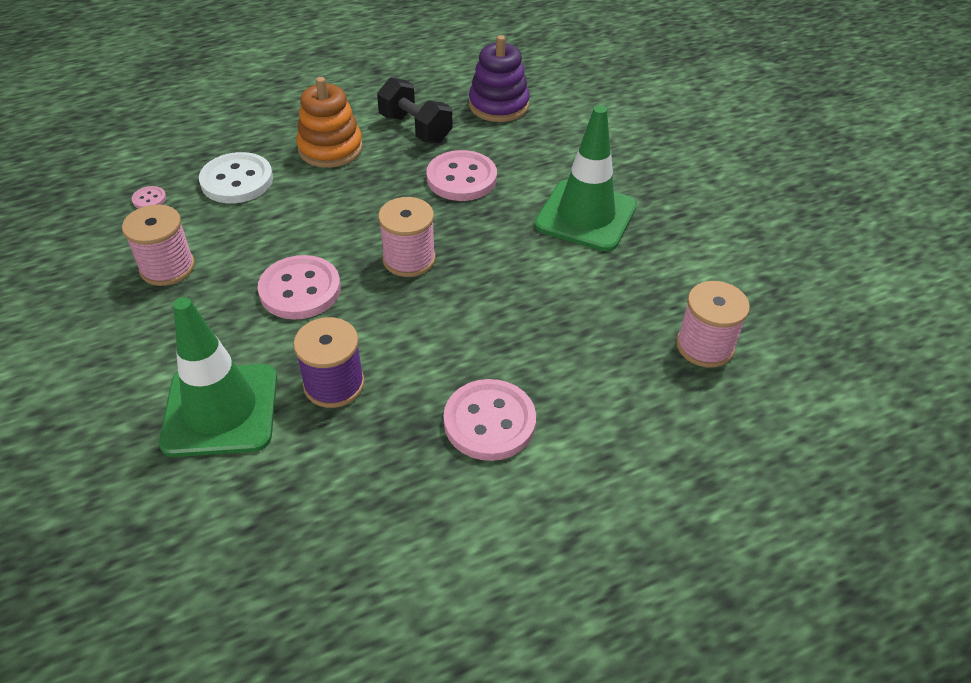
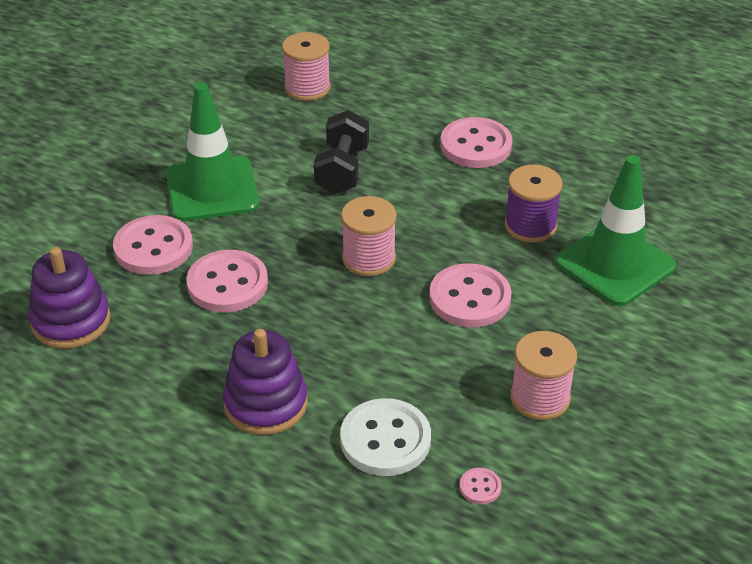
camera: 125 degrees left, 5 degrees down
orange stacking toy [296,77,363,168] -> purple stacking toy [223,329,307,435]
black dumbbell [377,77,453,143] -> black dumbbell moved to [314,110,369,194]
none -> pink button [113,215,193,275]

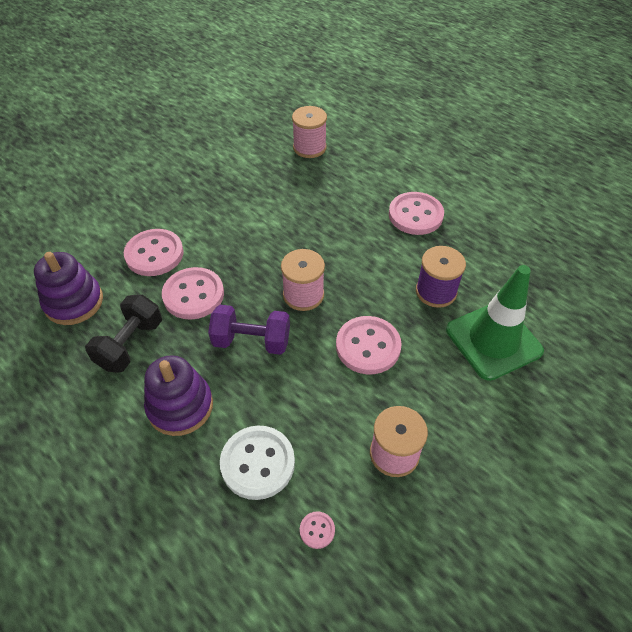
camera: 15 degrees right, 10 degrees up
green traffic cone [166,82,259,221] -> none
black dumbbell [314,110,369,194] -> black dumbbell moved to [85,295,162,373]
none -> purple dumbbell [208,305,290,355]

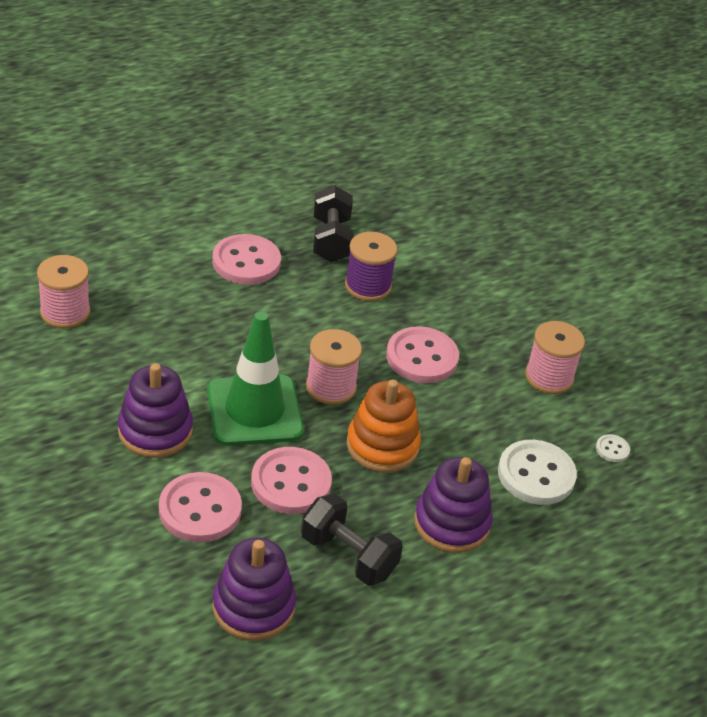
camera: 80 degrees left, 10 degrees down
purple dumbbell [208,305,290,355] -> orange stacking toy [347,380,421,473]
pink button [300,511,335,549] -> white button [596,434,630,462]
green traffic cone [446,265,544,381] -> green traffic cone moved to [207,311,304,446]
none -> purple stacking toy [118,363,193,458]
none -> black dumbbell [313,186,353,262]

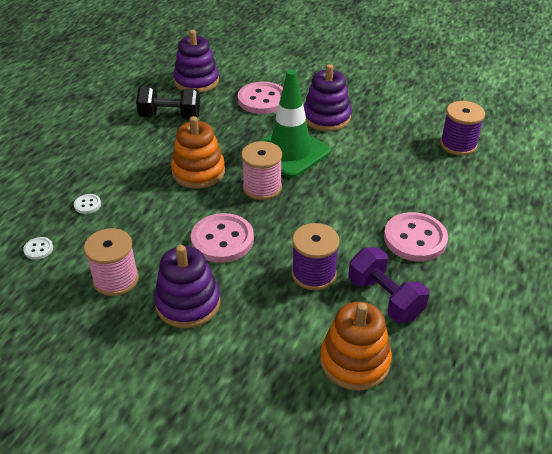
camera: 150 degrees right, 0 degrees up
pink spool [37,255,90,328] -> purple spool [440,101,485,155]
pink button [251,447,332,514] -> none
black dumbbell [313,186,353,262] -> purple dumbbell [348,247,429,323]
purple stacking toy [414,457,493,553] -> purple stacking toy moved to [154,245,221,328]
white button [498,440,577,505] -> white button [74,194,101,214], size x0.45
none -> orange stacking toy [320,302,392,391]

